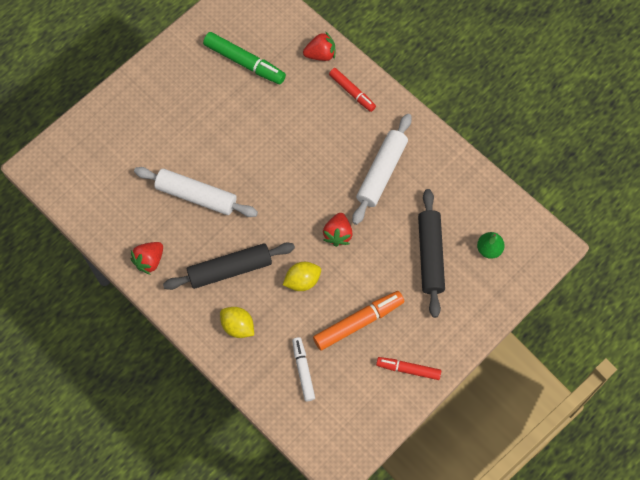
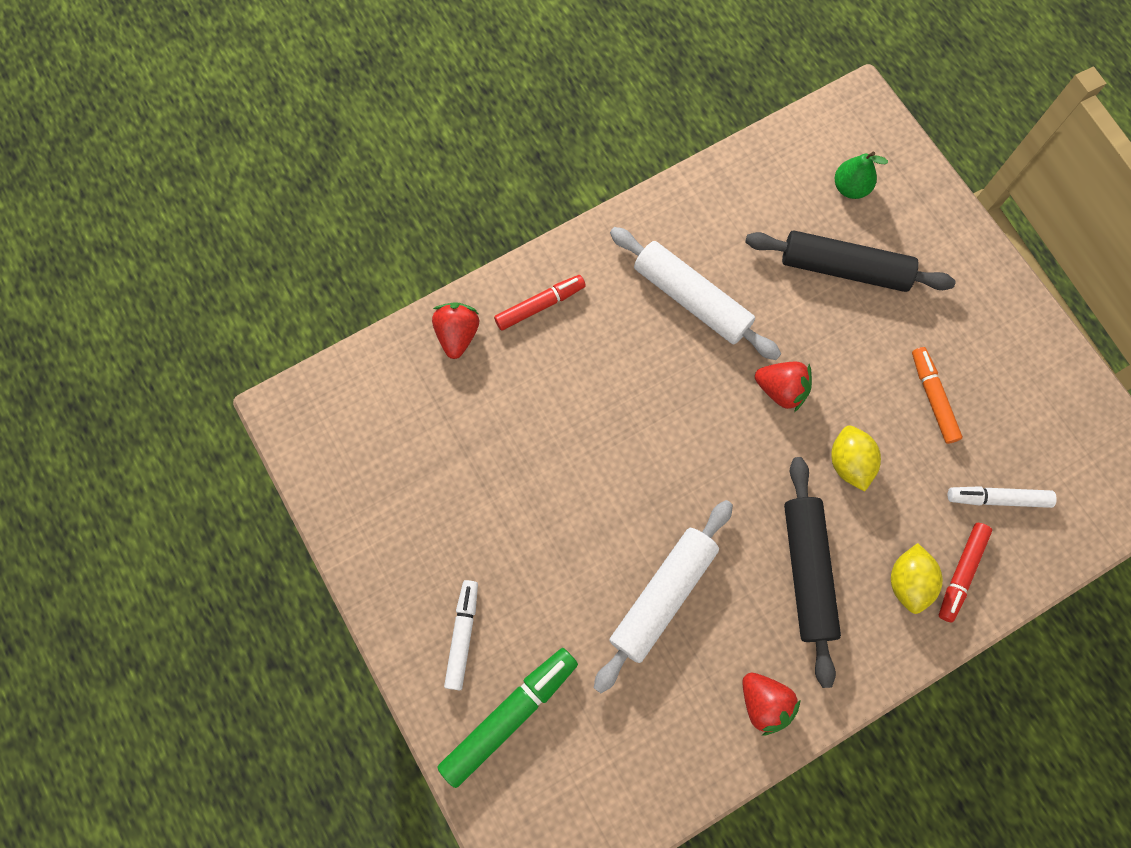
camera: 75 degrees left, 5 degrees up
green marker [203,32,286,84] -> green marker moved to [437,648,578,788]
yellow lemon [220,307,254,338] -> yellow lemon turned 45 degrees counterclockwise [891,543,943,614]
orange marker [313,291,404,350] -> orange marker [912,347,963,444], size x0.65
red marker [376,357,441,380] -> red marker moved to [939,523,992,622]
none -> white marker [444,580,478,690]

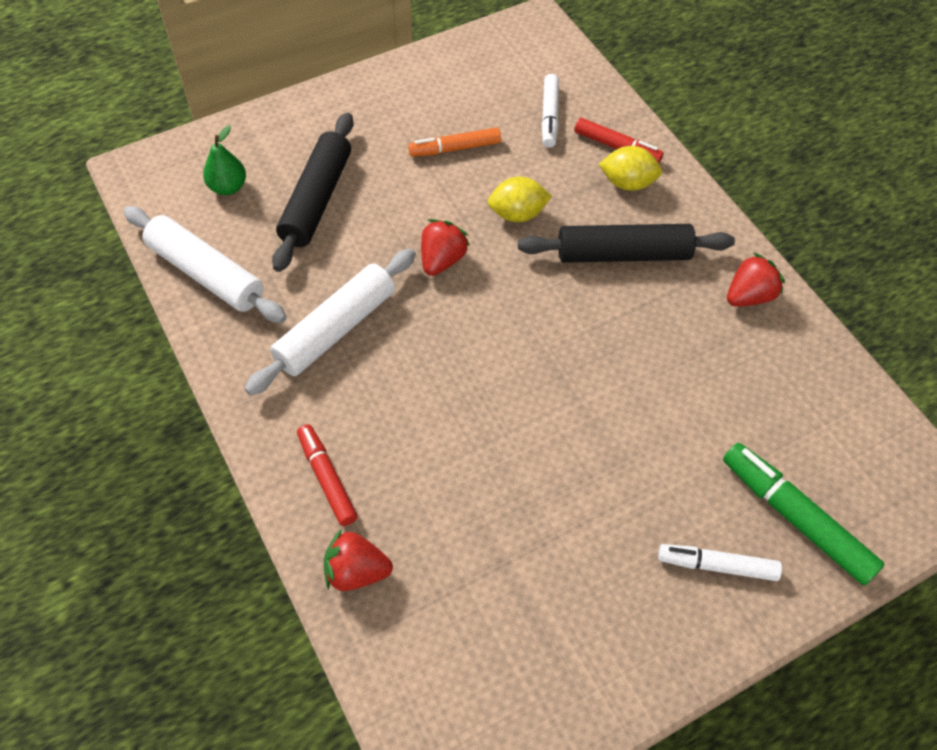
camera: 90 degrees left, 15 degrees down
white rolling pin [594,500,733,693] -> white rolling pin moved to [123,206,287,323]

